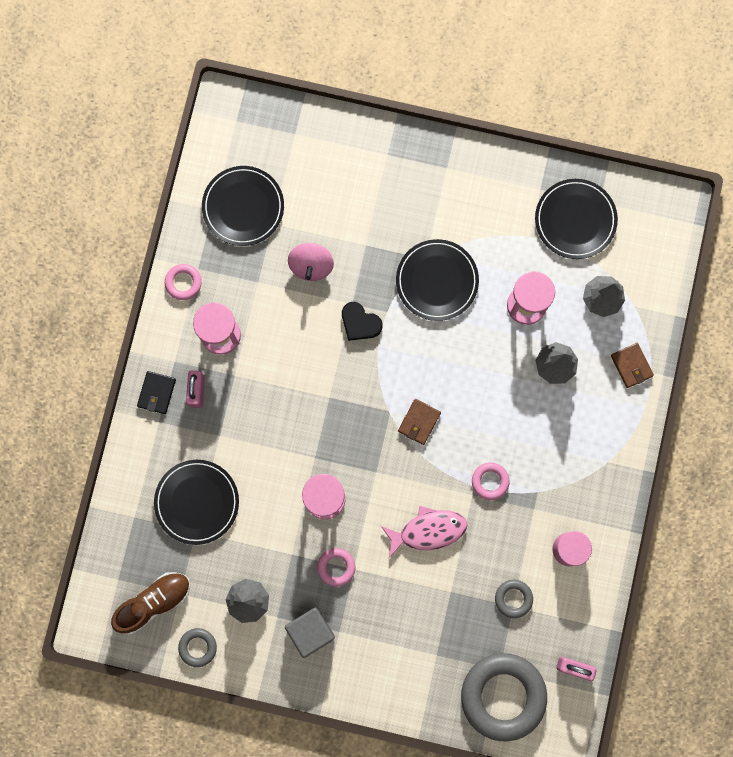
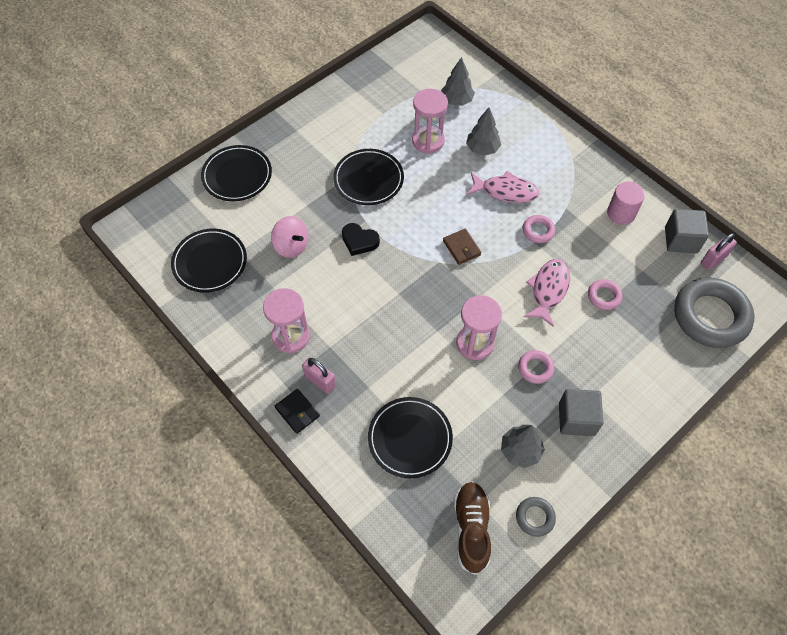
camera: 55 degrees left, 20 degrees down
pink ring [165,264,202,300] -> pink ring moved to [588,279,622,310]
black heart [342,302,382,341] -> black heart turned 45 degrees clockwise [342,223,380,256]
grey ring [495,580,533,618] -> none
black plate [535,179,618,259] -> black plate moved to [201,145,272,201]
brown wallet [611,343,654,388] -> none
none -> pink fish [467,171,540,203]
none -> grey cube [665,209,709,253]

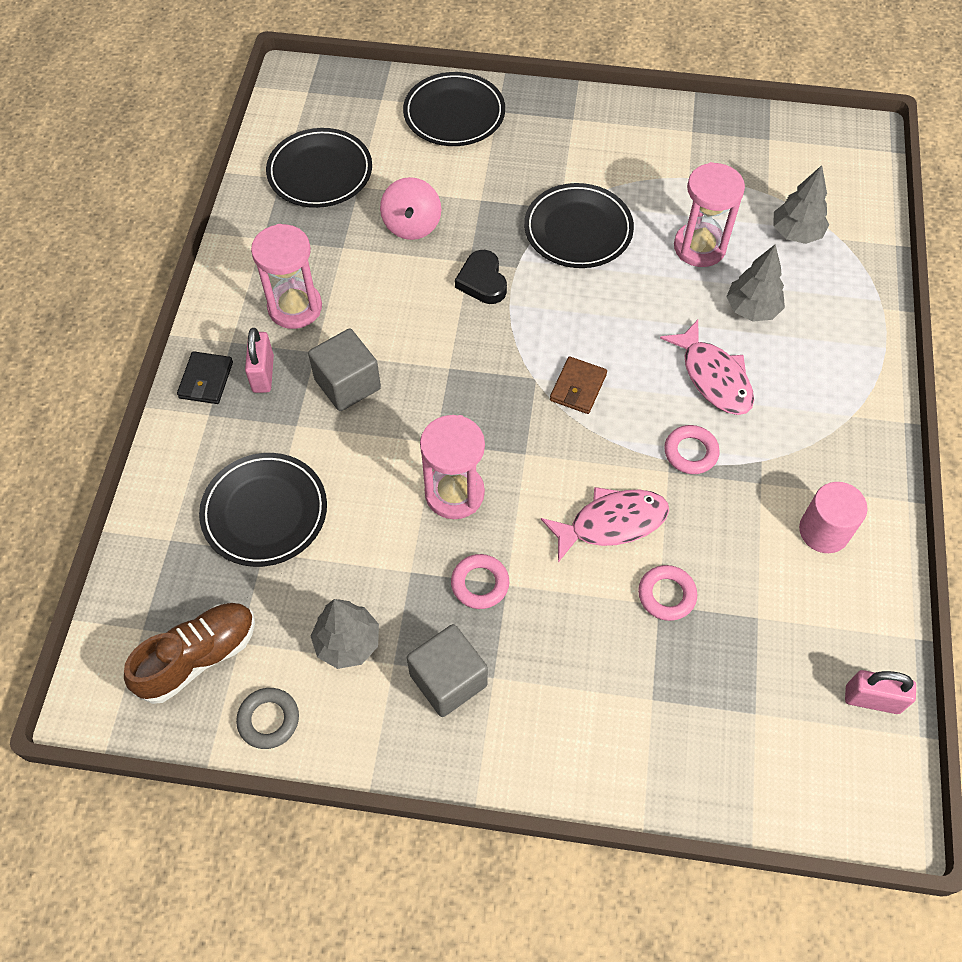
camera: 50 degrees right, 0 degrees up
grey cube [665,209,709,253] -> grey cube moved to [308,329,381,411]
grey ring [674,277,755,348] -> none

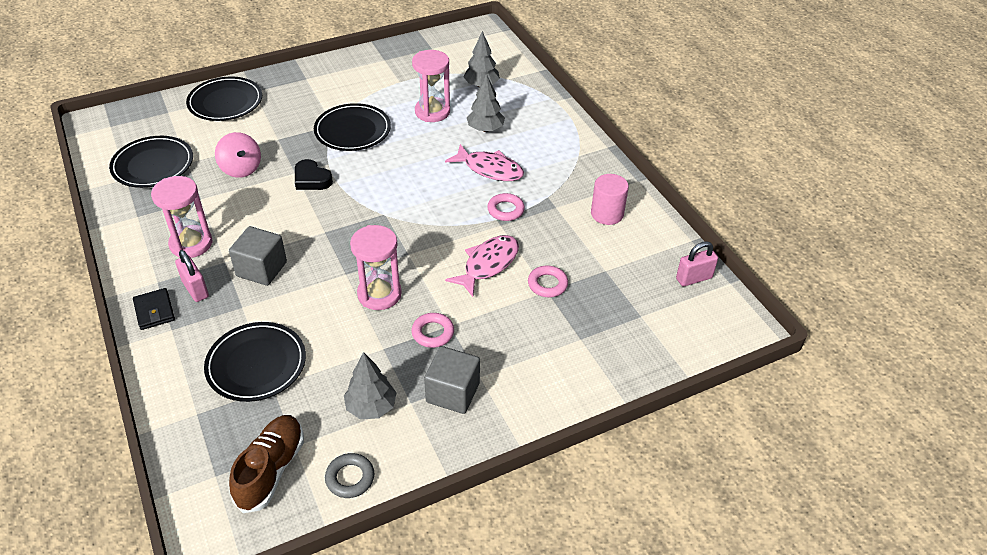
camera: 35 degrees left, 15 degrees down
brown wallet [550,357,607,414] -> none

